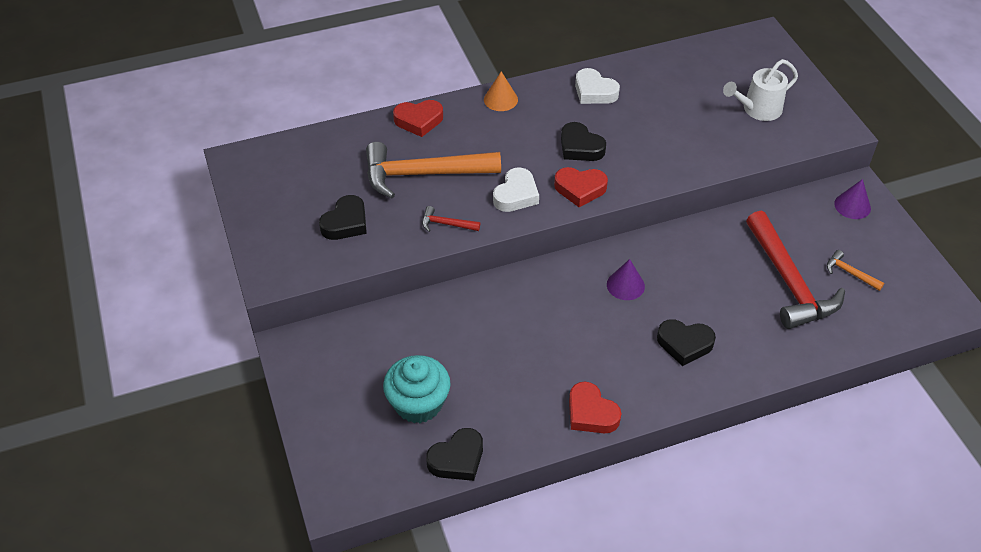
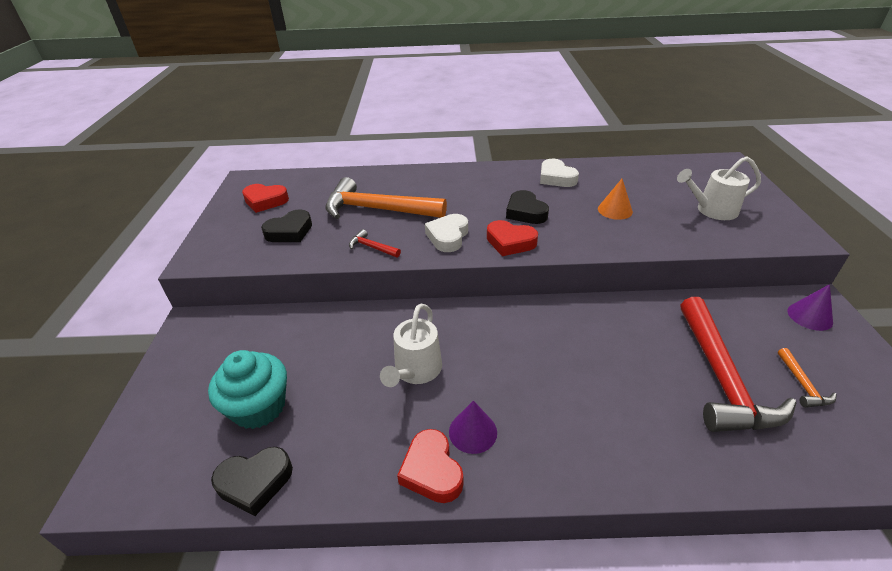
camera: 20 degrees right, 10 degrees down
red heart [393,100,443,137] -> red heart moved to [242,184,289,213]
orange cone [484,71,518,111] -> orange cone moved to [598,179,633,220]
white heart [493,167,539,212] -> white heart turned 150 degrees clockwise [425,214,468,252]
purple cone [607,259,645,300] -> purple cone moved to [449,401,497,454]
black heart [657,319,716,366] -> none
orange hammer [827,250,884,291] -> orange hammer turned 150 degrees counterclockwise [778,348,837,408]
none -> white watering can [380,304,442,387]

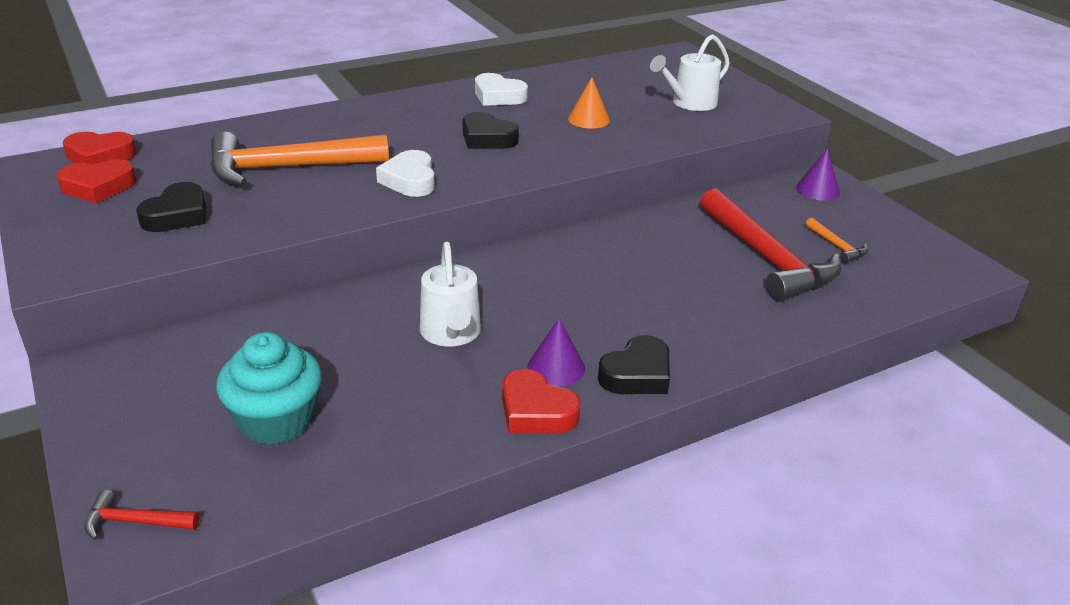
camera: 30 degrees left, 5 degrees down
black heart [211,447,293,516] -> black heart moved to [598,335,670,394]
red hammer [349,229,401,258] -> red hammer moved to [84,490,200,540]
red heart [487,220,538,256] -> red heart moved to [63,132,137,164]

